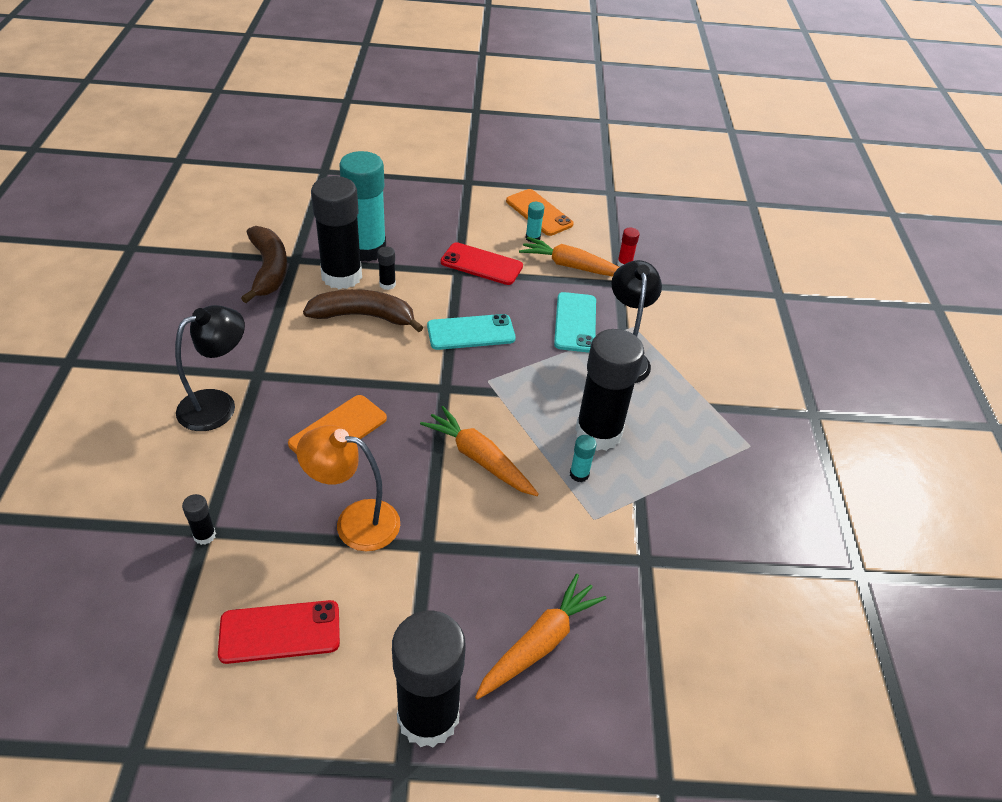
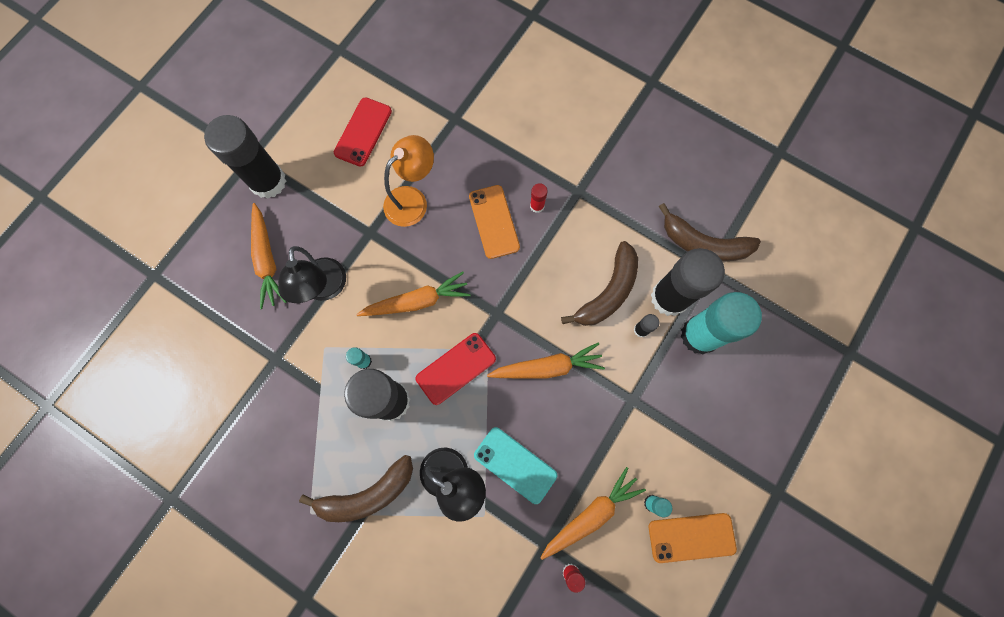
camera: 125 degrees right, 30 degrees up
black lamp [175,305,245,431] -> black lamp moved to [278,246,346,303]
black glue stick [182,494,216,545] -> none
turquoise phone [427,314,516,350] -> orange carrot [487,342,605,379]
red phone [441,242,523,285] -> red phone moved to [416,333,496,405]
none -> brown banana [299,455,413,522]
none -> red glue stick [530,183,548,213]

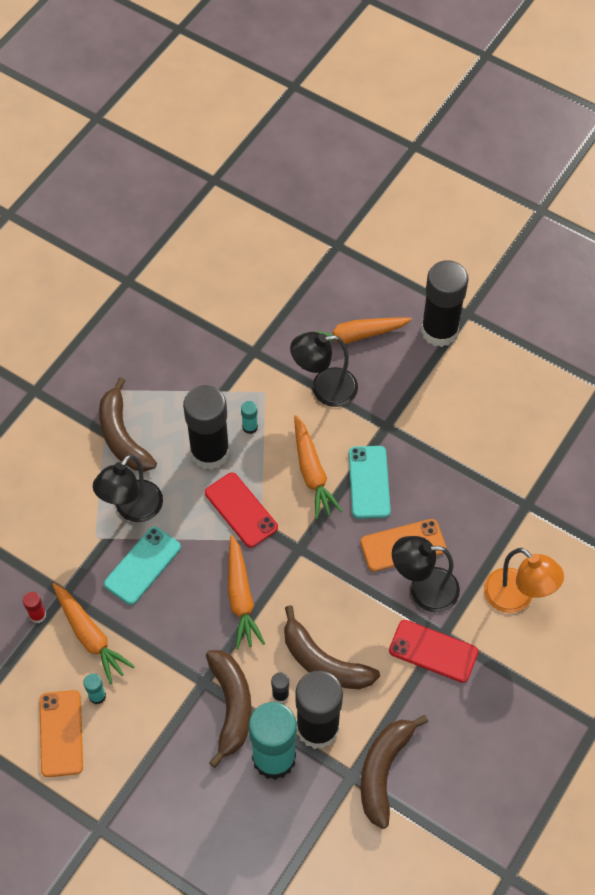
camera: 90 degrees right, 15 degrees down
red phone [334,97,392,167] -> red phone moved to [389,620,478,683]
orange lamp [383,135,434,227] -> orange lamp moved to [484,548,564,613]
red glue stick [530,183,548,213] -> black lamp [392,536,460,612]
none -> brown banana [206,650,252,768]
none -> turquoise phone [349,446,391,519]

